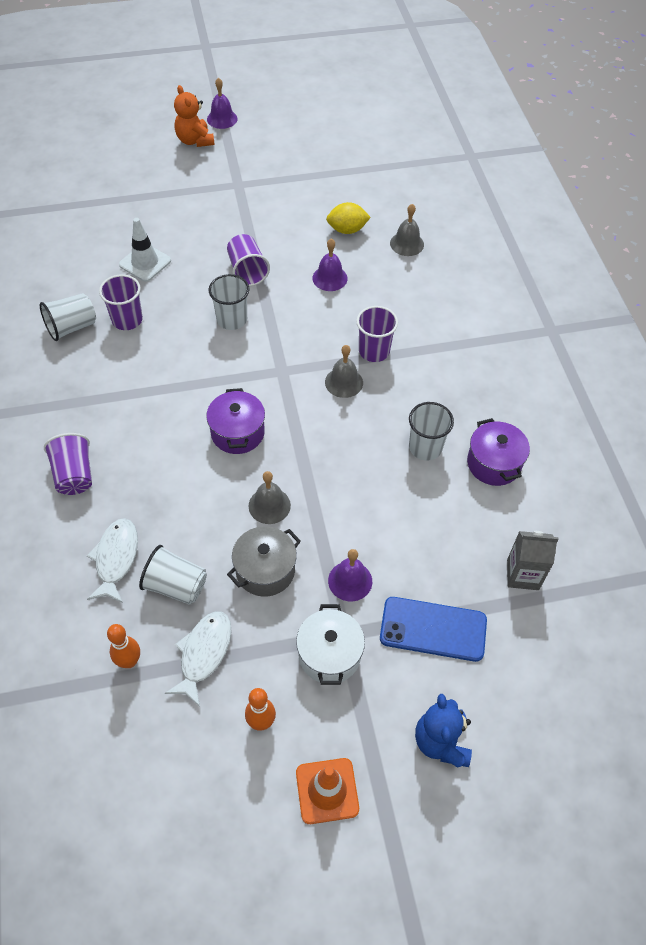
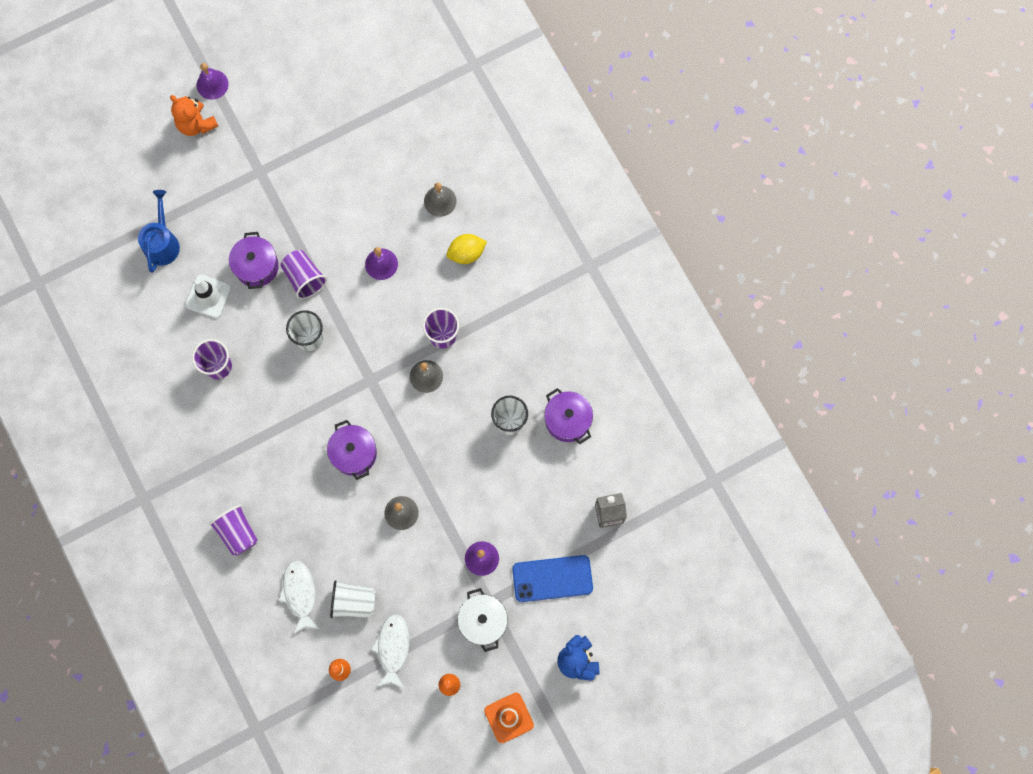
camera: 15 degrees left, 20 degrees up
white cup [40,293,96,341] -> none
grey pot [227,526,301,597] -> none
yellow lemon [326,202,371,234] -> yellow lemon moved to [447,234,487,264]
none -> blue watering can [138,190,180,273]
none -> purple pot [229,232,279,289]

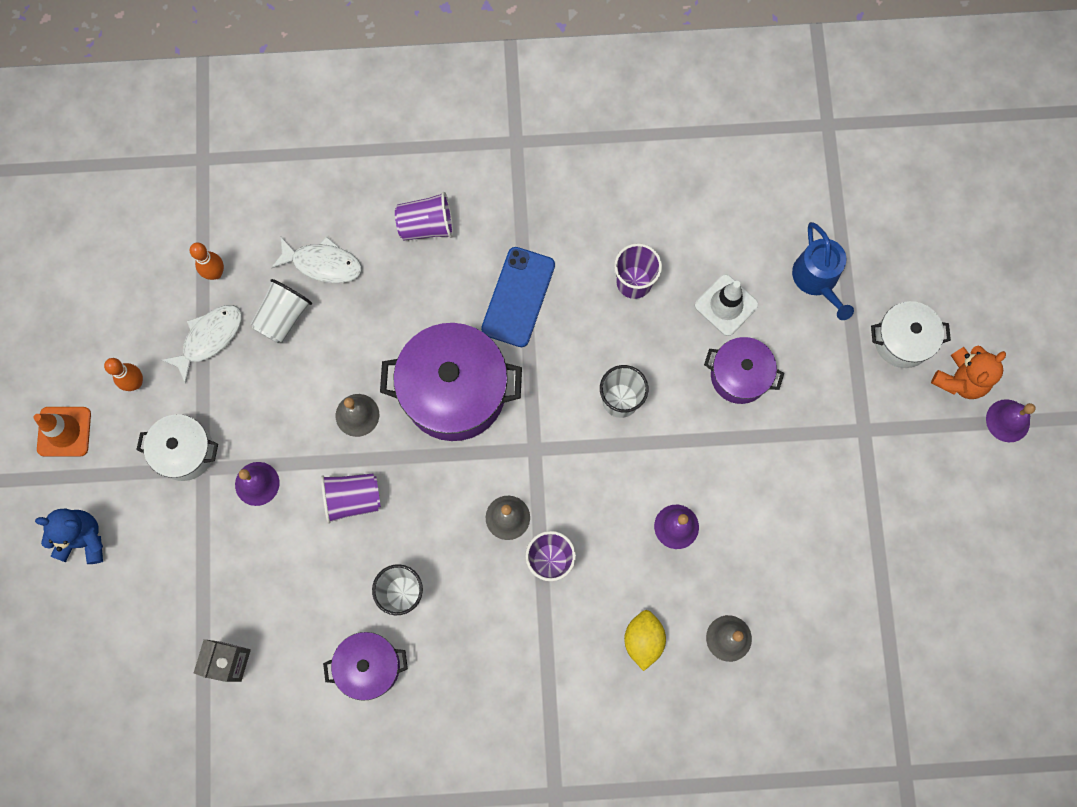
camera: 115 degrees right, 0 degrees up
blue watering can [138,190,180,273] -> blue watering can turned 45 degrees clockwise [792,222,854,320]
orange teddy bear [170,95,218,136] -> orange teddy bear turned 150 degrees clockwise [931,346,1006,399]
purple cup [280,250,327,299] -> purple cup moved to [321,474,381,524]
purple pot [327,420,377,480] -> purple pot [380,323,522,441], size x1.75
white fish [371,614,410,689] -> white fish turned 75 degrees counterclockwise [162,305,242,384]
blue phone [512,555,593,602] -> blue phone moved to [481,247,555,347]
none -> white pot [871,301,951,368]

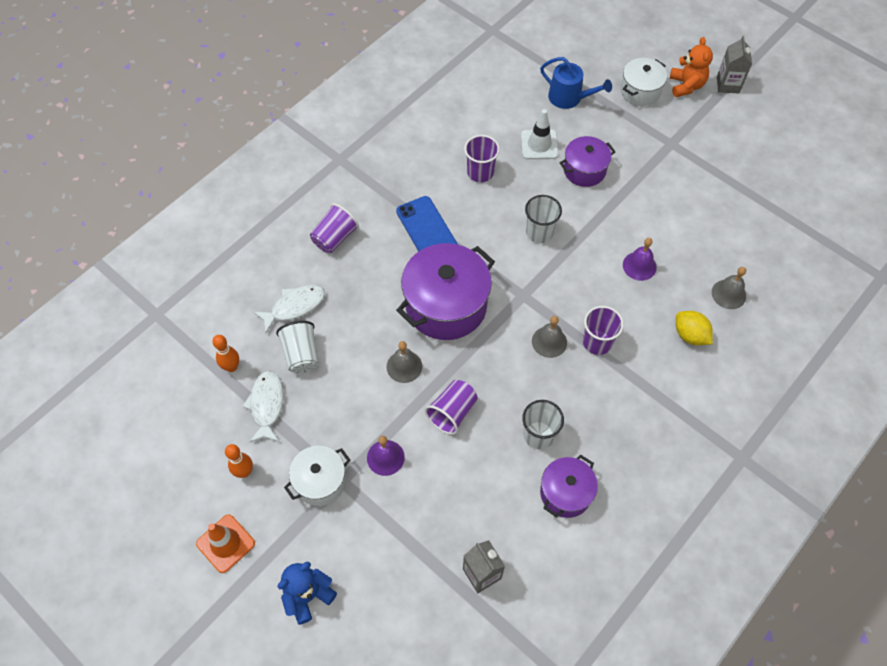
camera: 45 degrees left, 15 degrees down
purple bell [986,399,1035,442] -> grey carton [717,36,752,93]

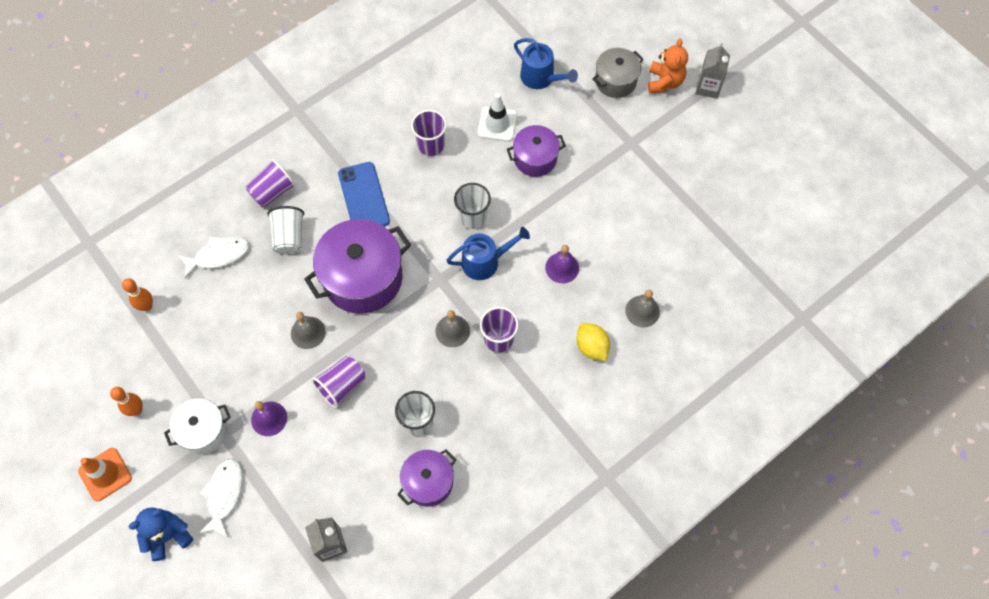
camera: 10 degrees right, 5 degrees up
white fish [242,371,284,443] -> white fish moved to [199,459,243,537]
white cup [276,321,319,373] -> white cup moved to [268,206,304,255]
white pot [621,58,667,106] -> grey pot [592,48,644,98]
none -> blue watering can [446,227,530,280]

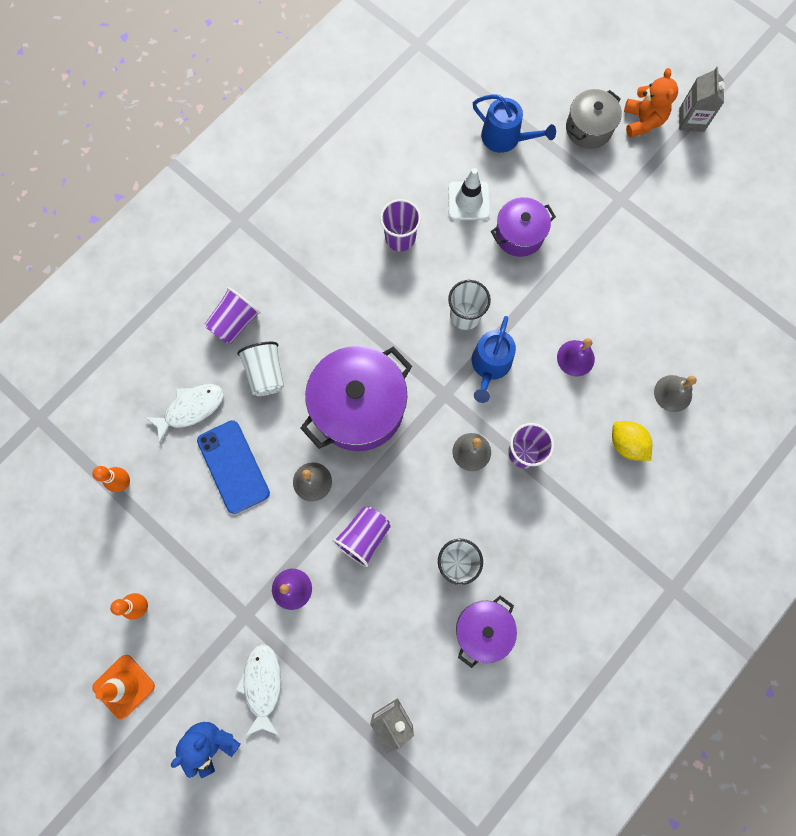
camera: 10 degrees left, 10 degrees up
white pot [164,398,231,455] -> none
blue phone [338,162,390,227] -> blue phone moved to [197,420,270,514]
blue watering can [446,227,530,280] -> blue watering can turned 135 degrees clockwise [472,316,516,403]

